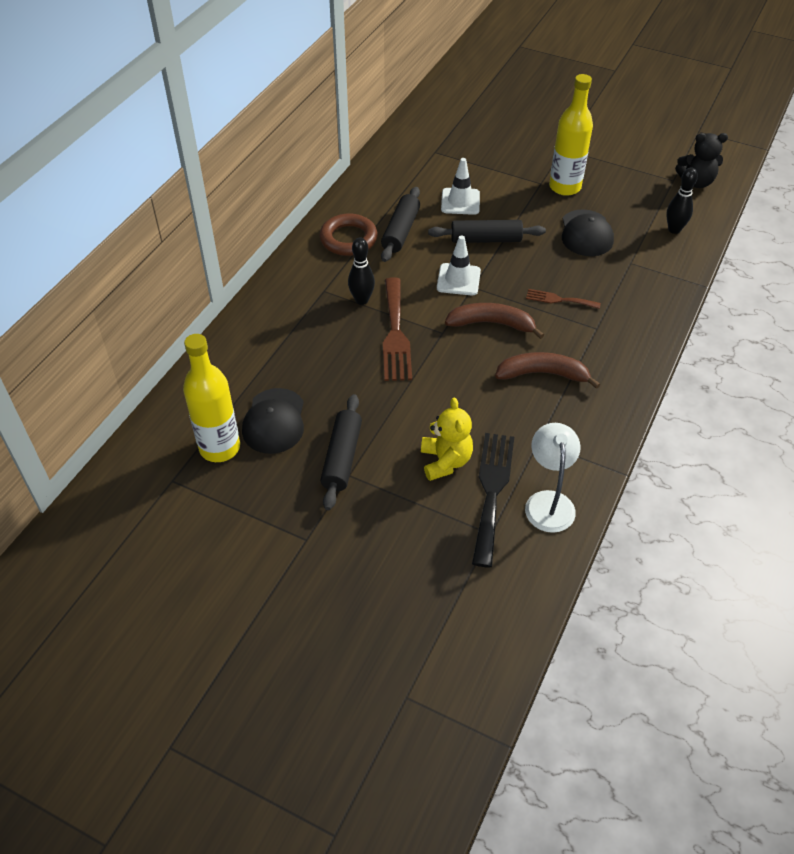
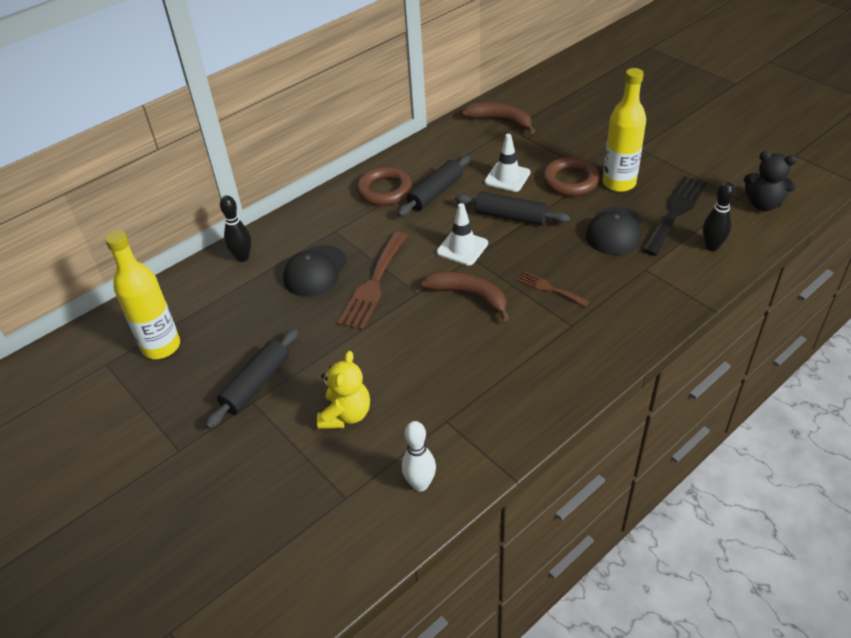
camera: 25 degrees right, 5 degrees down
black cap [242,388,304,454] -> black cap moved to [283,245,347,296]
black bowling pin [348,237,375,305] -> black bowling pin moved to [220,195,251,262]
black fork [472,433,514,568] -> black fork moved to [642,176,707,256]
brown banana [495,352,600,389] -> brown banana moved to [461,102,535,134]
white lamp [525,423,581,533] -> white bowling pin [402,421,436,492]
none -> brown ring [543,157,600,196]

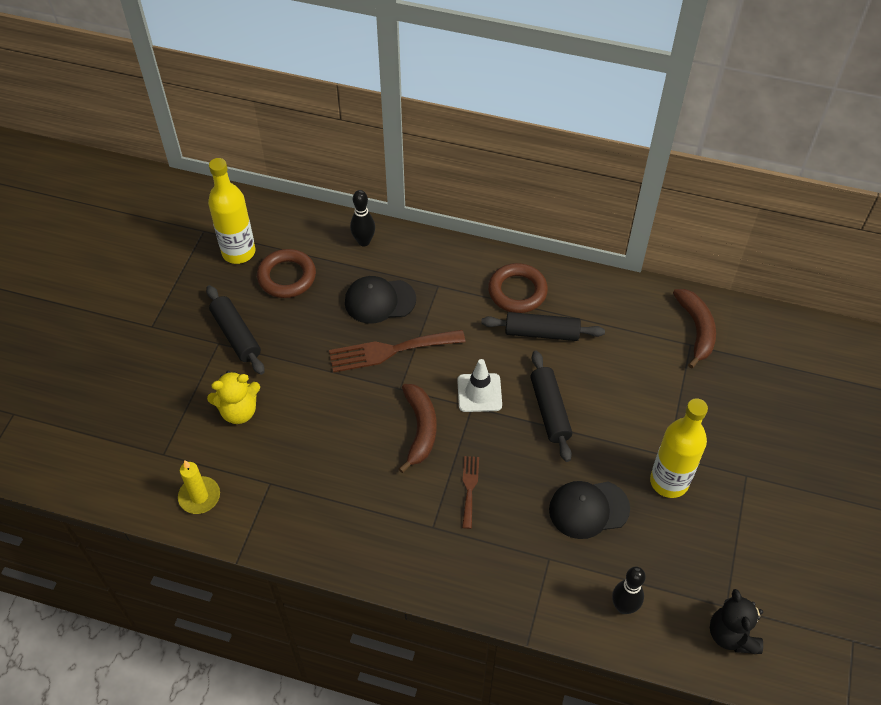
camera: 55 degrees right, 10 degrees up
black rolling pin [205,329,298,429] -> black rolling pin turned 60 degrees clockwise [206,285,264,375]
white bowling pin [402,421,436,492] -> yellow candle [178,460,220,514]
white traffic cone [484,134,531,192] -> none
brown ring [543,157,600,196] -> brown ring moved to [257,249,316,298]
black fork [642,176,707,256] -> none

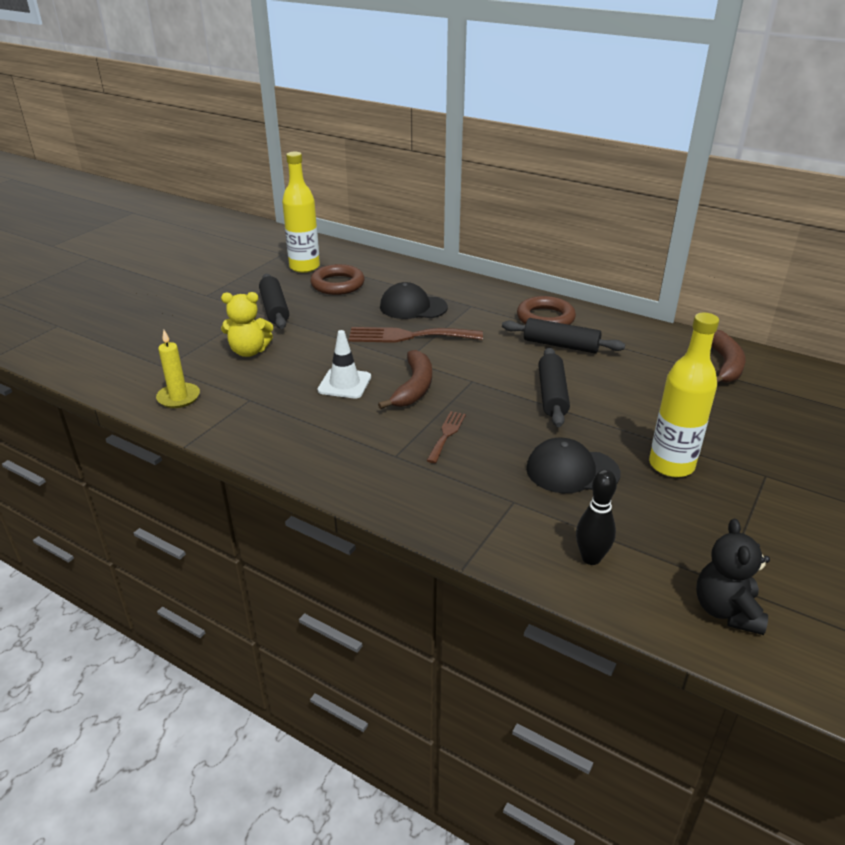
camera: 15 degrees right, 20 degrees down
black bowling pin [350,190,375,247] -> none
white traffic cone [457,359,502,412] -> white traffic cone moved to [318,330,371,399]

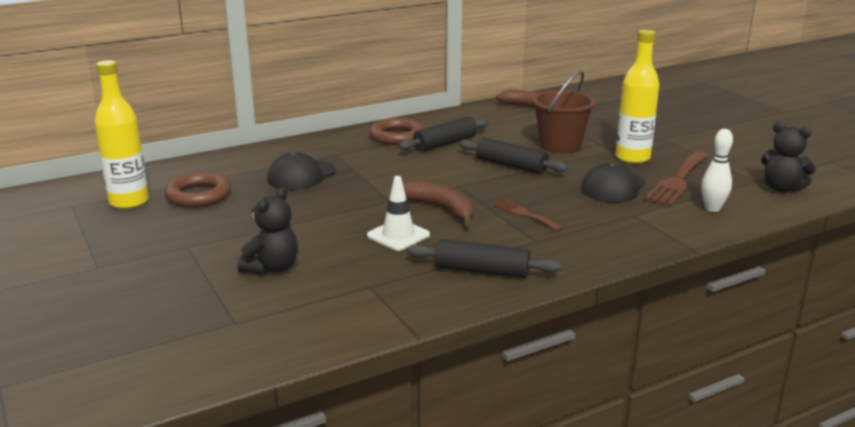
camera: 60 degrees left, 10 degrees down
yellow candle [156,330,200,408] -> none
yellow teddy bear [221,292,273,357] -> black teddy bear [237,187,298,275]
black rolling pin [259,274,289,329] -> black rolling pin moved to [407,239,561,278]
brown fork [349,327,483,343] -> brown fork moved to [644,151,708,206]
black bowling pin [576,470,617,565] -> white bowling pin [701,129,733,212]
none -> brown bucket [532,71,596,153]

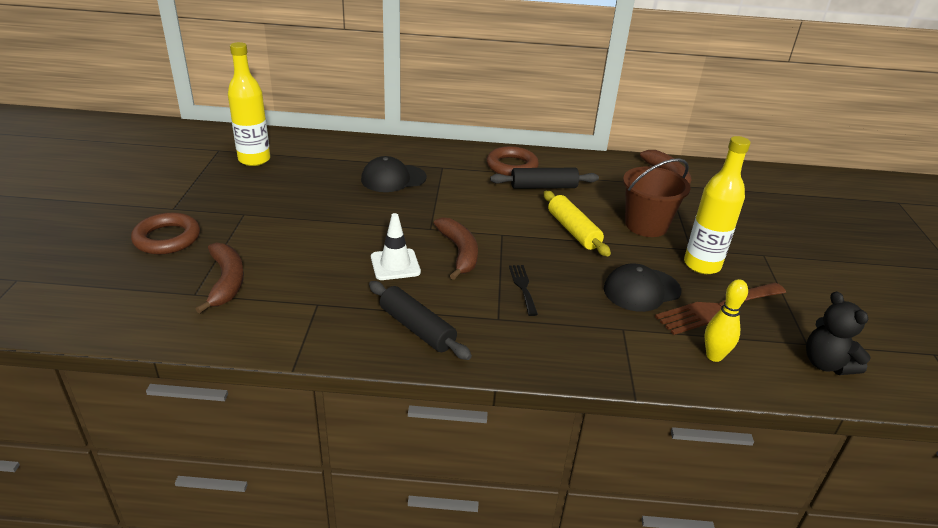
camera: 30 degrees right, 10 degrees up
brown ring [165,172,231,207] -> brown ring moved to [131,212,200,254]
black teddy bear [237,187,298,275] -> none
black rolling pin [459,138,568,174] -> yellow rolling pin [544,191,611,257]
brown fork [495,200,563,231] -> black fork [509,265,538,316]
white bowling pin [701,129,733,212] -> yellow bowling pin [704,279,748,362]
none -> brown banana [195,242,244,314]

